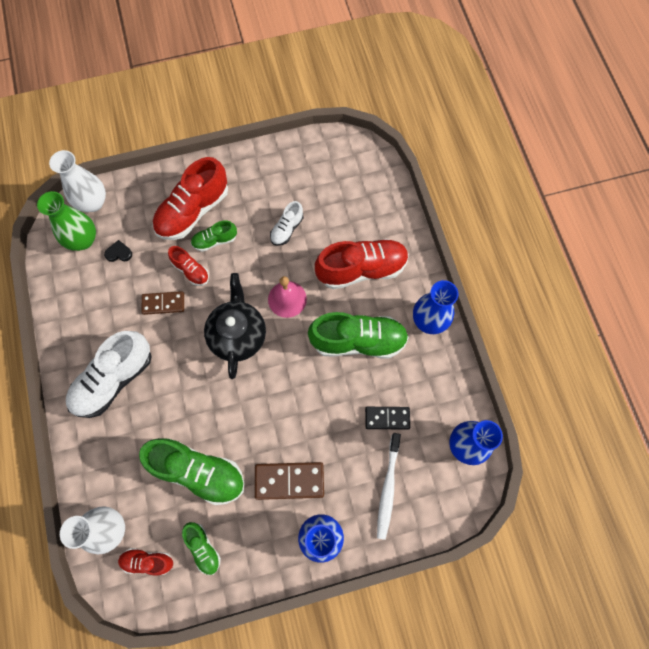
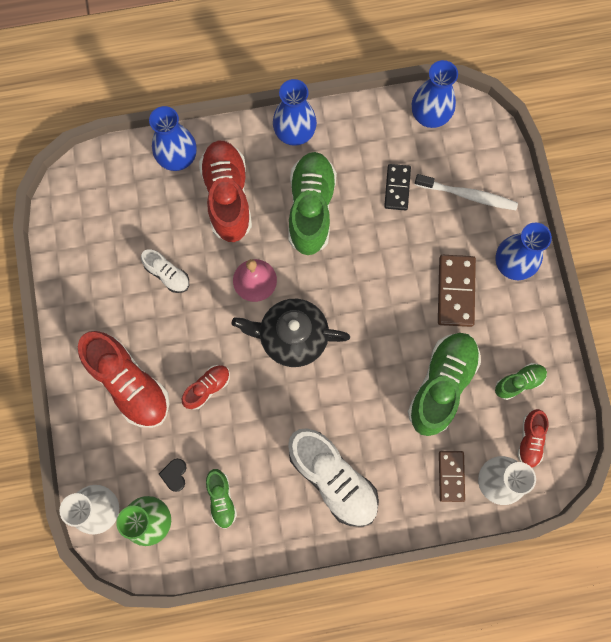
camera: 85 degrees left, 5 degrees up
brown domino [141,291,184,315] -> brown domino moved to [439,451,465,502]
green shoe [191,221,237,252] -> green shoe moved to [206,469,237,529]
none -> blue vase [149,106,197,171]

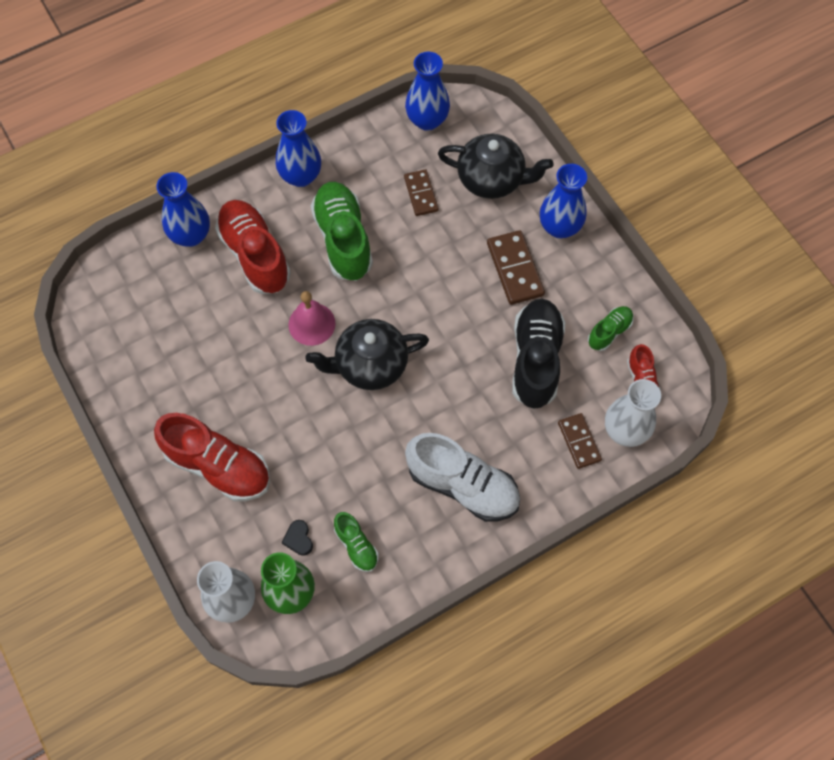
camera: 20 degrees left, 10 degrees down
white shoe [141,249,189,293] -> none
red shoe [182,365,230,410] -> none
black domino [384,164,411,211] -> brown domino [404,170,439,216]
green shoe [408,333,481,436] -> black shoe [512,299,566,409]
white toothbrush [415,174,518,210] -> black teapot [438,134,554,199]

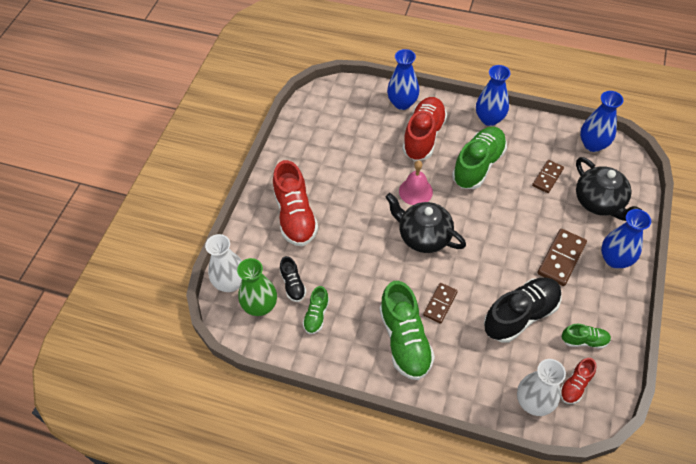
camera: 50 degrees right, 10 degrees down
black heart [282,520,313,556] -> black shoe [280,256,306,302]
white shoe [405,433,520,522] -> green shoe [380,281,435,380]
brown domino [558,413,602,469] -> brown domino moved to [423,283,458,324]

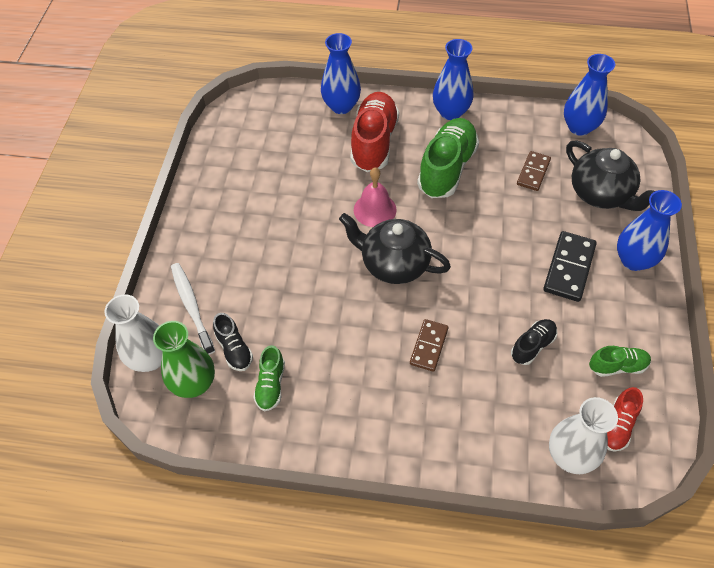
camera: 10 degrees left, 0 degrees up
red shoe [273,160,319,246] -> none
green shoe [380,281,435,380] -> none
black shoe [484,277,562,343] -> black shoe [511,319,557,365], size x0.51
brown domino [538,229,587,286] -> black domino [543,231,597,302]
none -> white toothbrush [171,263,215,355]

